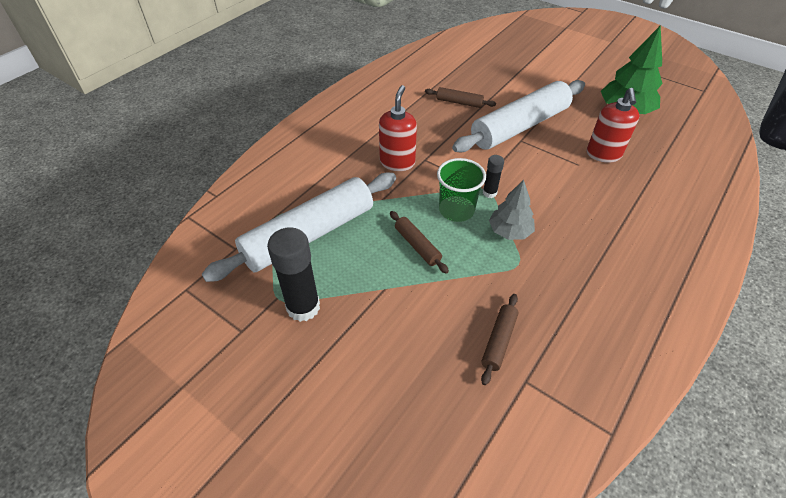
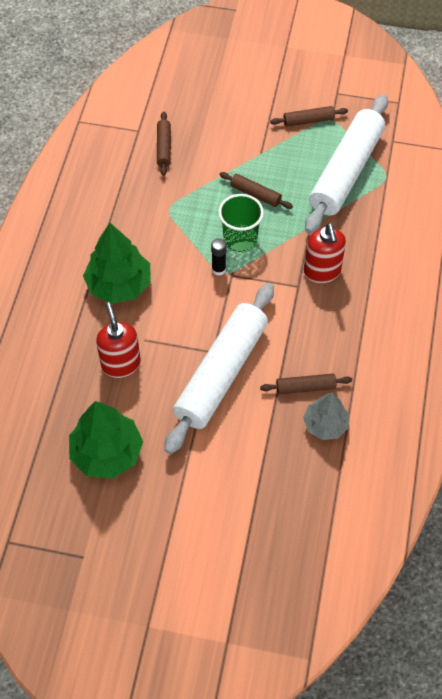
camera: 155 degrees right, 10 degrees up
black glue stick [267,227,320,322] -> brown rolling pin [270,106,348,127]
grey tree [489,180,535,240] -> grey tree moved to [303,392,349,440]
none -> green tree [83,223,151,304]

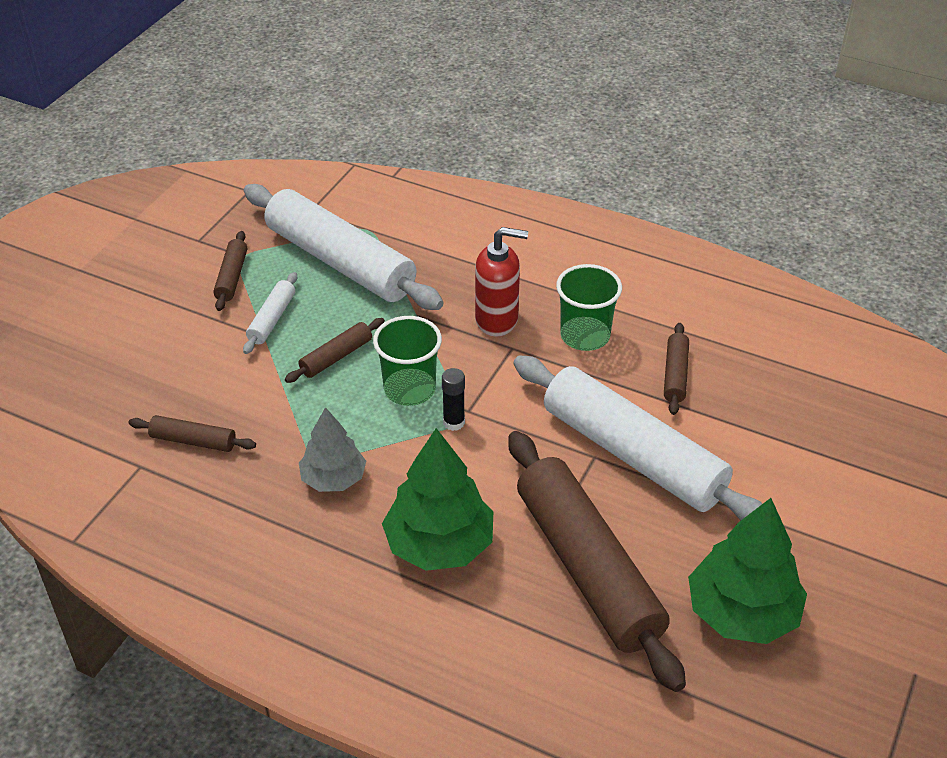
camera: 75 degrees left, 15 degrees down
red soap dispenser [96,302,141,378] -> brown rolling pin [508,431,686,692]
grey tree [303,392,349,440] -> grey tree moved to [299,407,366,492]
none -> white rolling pin [243,272,297,354]
none -> green cup [556,264,622,351]

